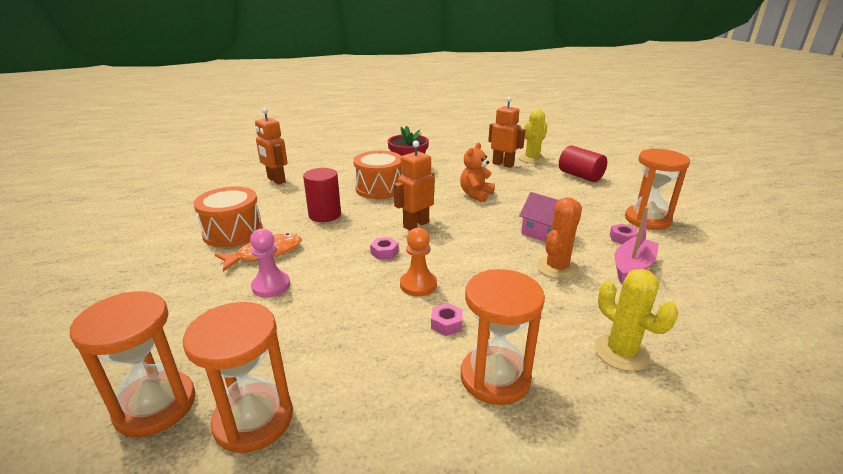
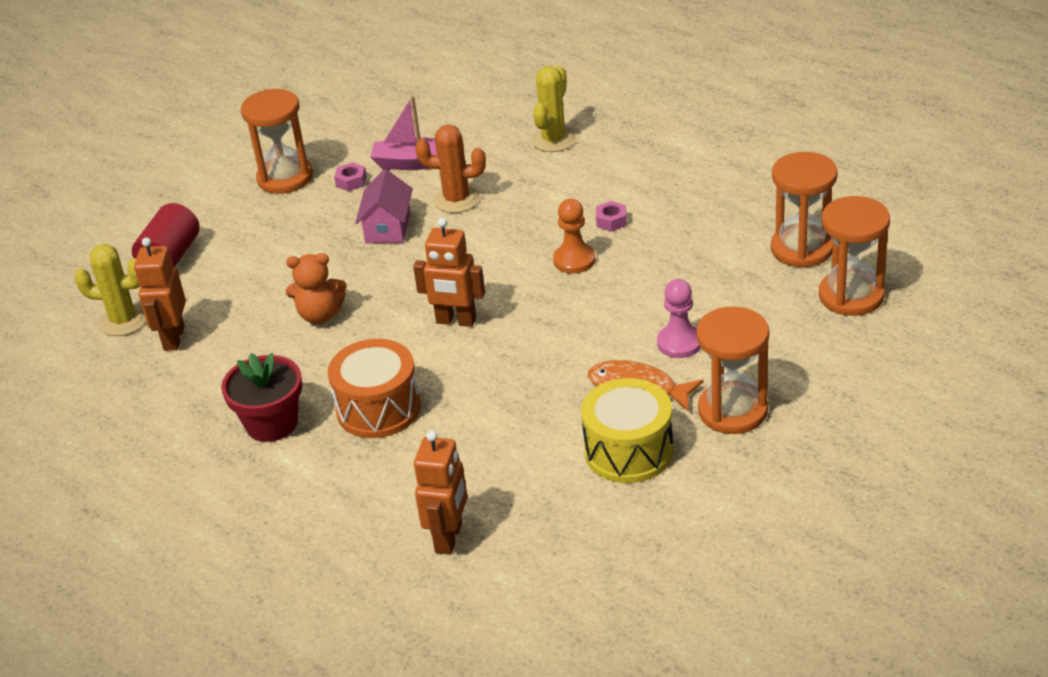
camera: 120 degrees left, 10 degrees up
orange drum [194,186,263,247] -> yellow drum [581,378,674,483]
red cylinder [303,168,341,222] -> none
pink nut [370,237,399,260] -> none
orange hourglass [461,269,545,405] -> orange hourglass moved to [696,306,769,434]

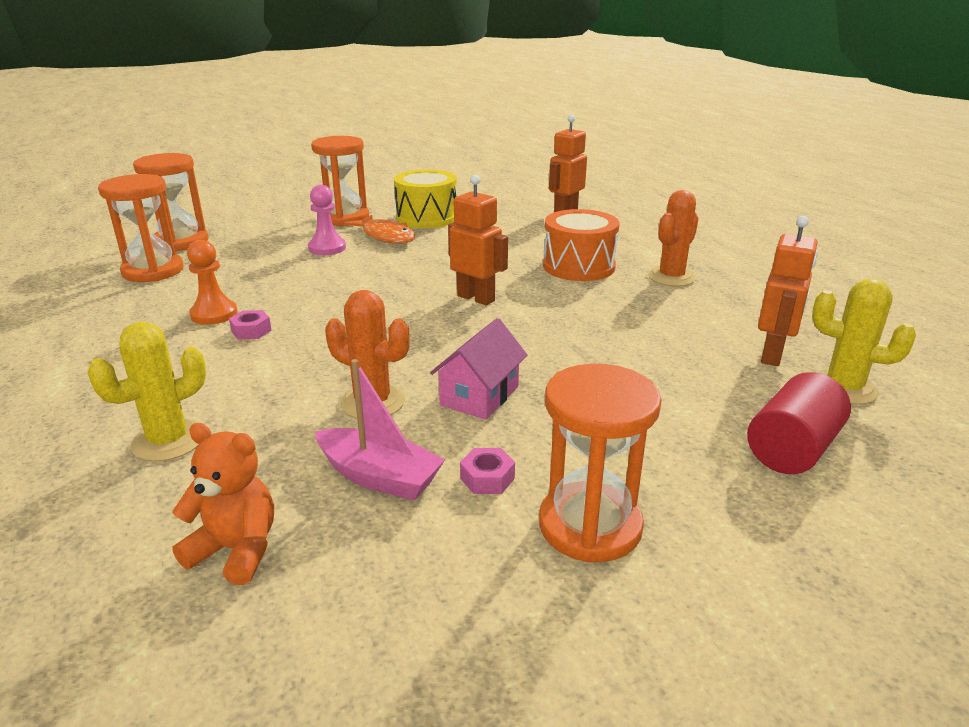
camera: 160 degrees left, 10 degrees down
red flower pot [221,353,302,442] -> orange cactus [648,190,698,286]
orange teddy bear [286,253,347,324] -> orange teddy bear moved to [172,423,274,585]
orange pawn [553,199,595,274] -> orange pawn moved to [187,240,238,325]

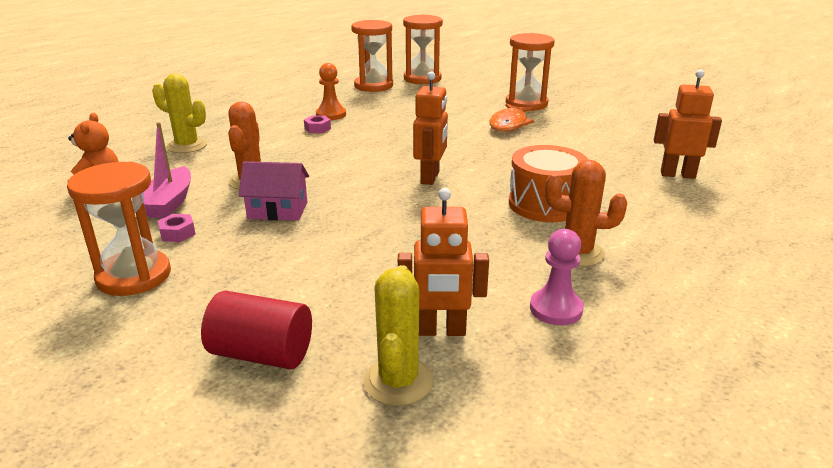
camera: 65 degrees right, 0 degrees up
pink pawn [308,185,346,255] -> pink pawn moved to [530,229,584,325]
yellow drum [394,169,457,228] -> none

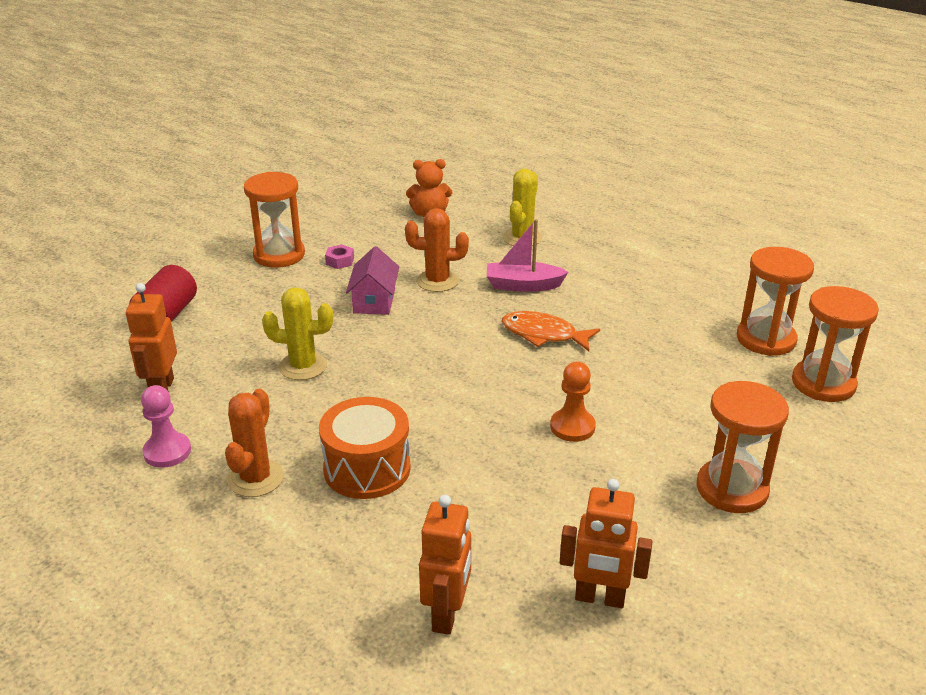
camera: 90 degrees right, 5 degrees up
pink boat [143,122,191,218] -> pink boat moved to [487,219,568,292]
pink nut [304,116,331,133] -> none
orange pawn [316,63,346,120] -> orange pawn moved to [550,362,596,442]
yellow cactus [363,265,434,406] -> yellow cactus moved to [262,287,333,380]
orange robot [413,71,448,185] -> orange robot moved to [559,479,653,608]
orange fish [490,104,534,132] -> orange fish moved to [502,311,600,351]

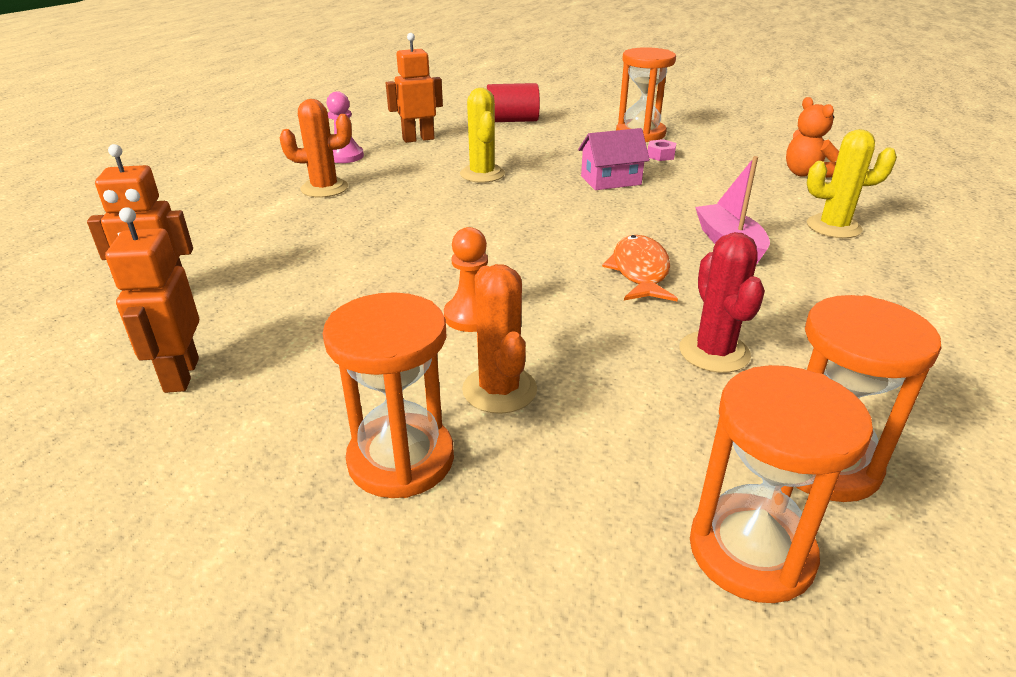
camera: 70 degrees right, 0 degrees up
orange drum [319,397,411,499] -> none
orange cactus [405,208,469,292] -> orange cactus moved to [462,264,537,414]
none -> red cactus [679,232,765,373]

